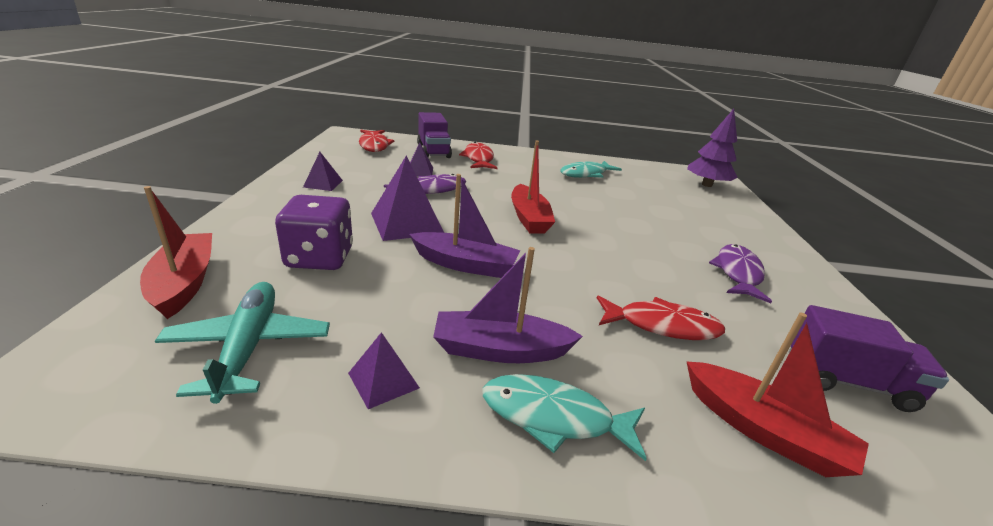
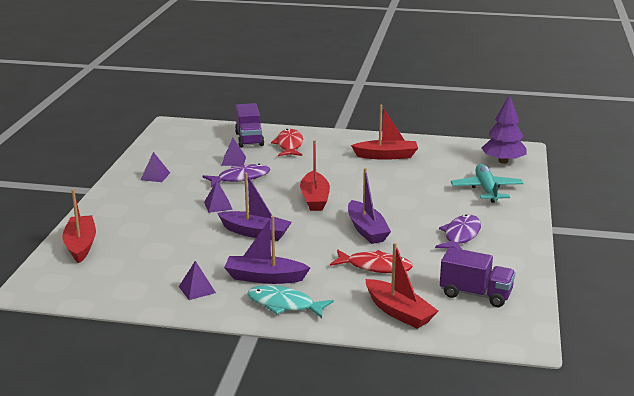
camera: 10 degrees right, 5 degrees down
turquoise plane [155,282,330,404] -> turquoise plane moved to [451,164,524,203]
purple dice [275,195,353,270] -> none
red fish [359,130,395,152] -> none
purple pyramid [371,155,444,241] -> purple pyramid [204,181,233,213], size x0.54
turquoise fish [560,161,622,178] -> red boat [351,105,418,160]
none -> purple boat [348,168,391,244]

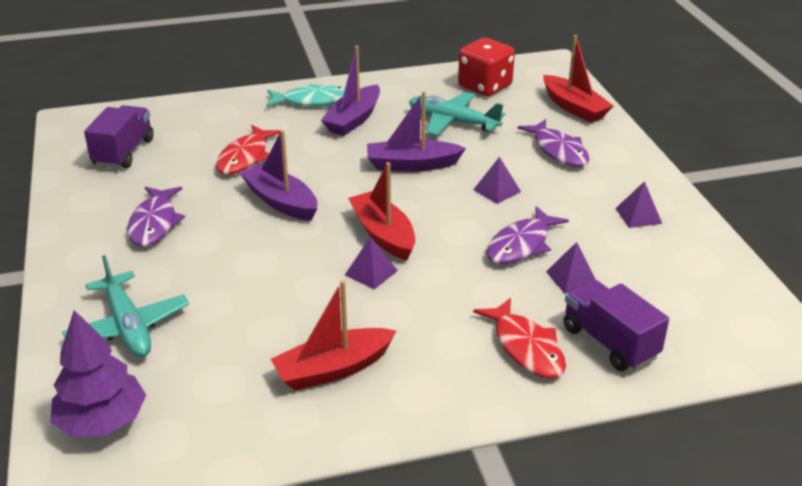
camera: 155 degrees right, 10 degrees up
purple pyramid [179,261,216,300] -> purple pyramid moved to [345,237,398,289]
purple boat [224,216,310,284] -> purple boat turned 135 degrees clockwise [321,46,380,136]
red fish [330,249,413,273] -> red fish turned 60 degrees counterclockwise [216,125,281,174]
red boat [366,243,438,329] -> none
purple truck [440,247,515,307] -> purple truck turned 105 degrees clockwise [84,105,154,168]
none -> turquoise plane [409,92,505,136]
none -> red dice [458,38,515,96]
none -> purple fish [517,119,589,167]

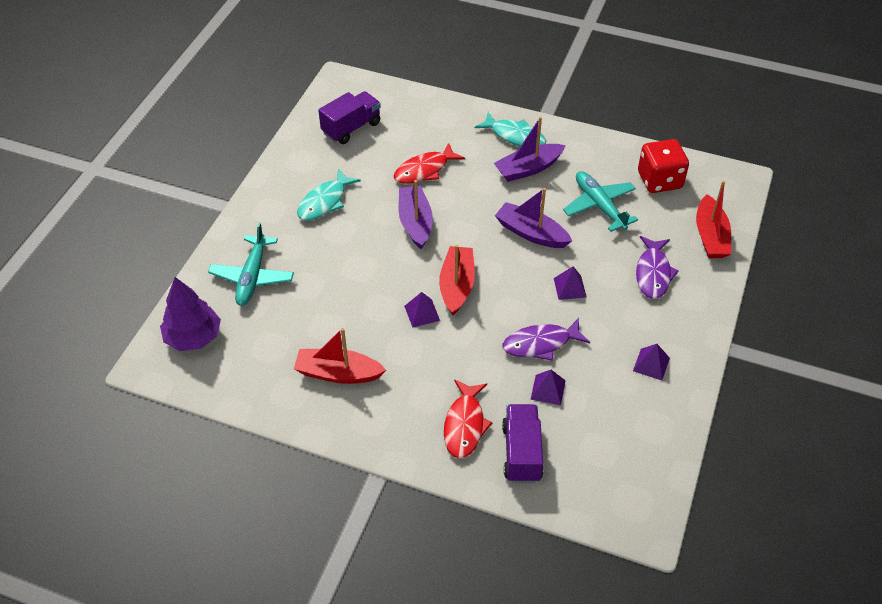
camera: 35 degrees right, 15 degrees up
purple fish [127,187,185,247] -> turquoise fish [297,169,361,221]

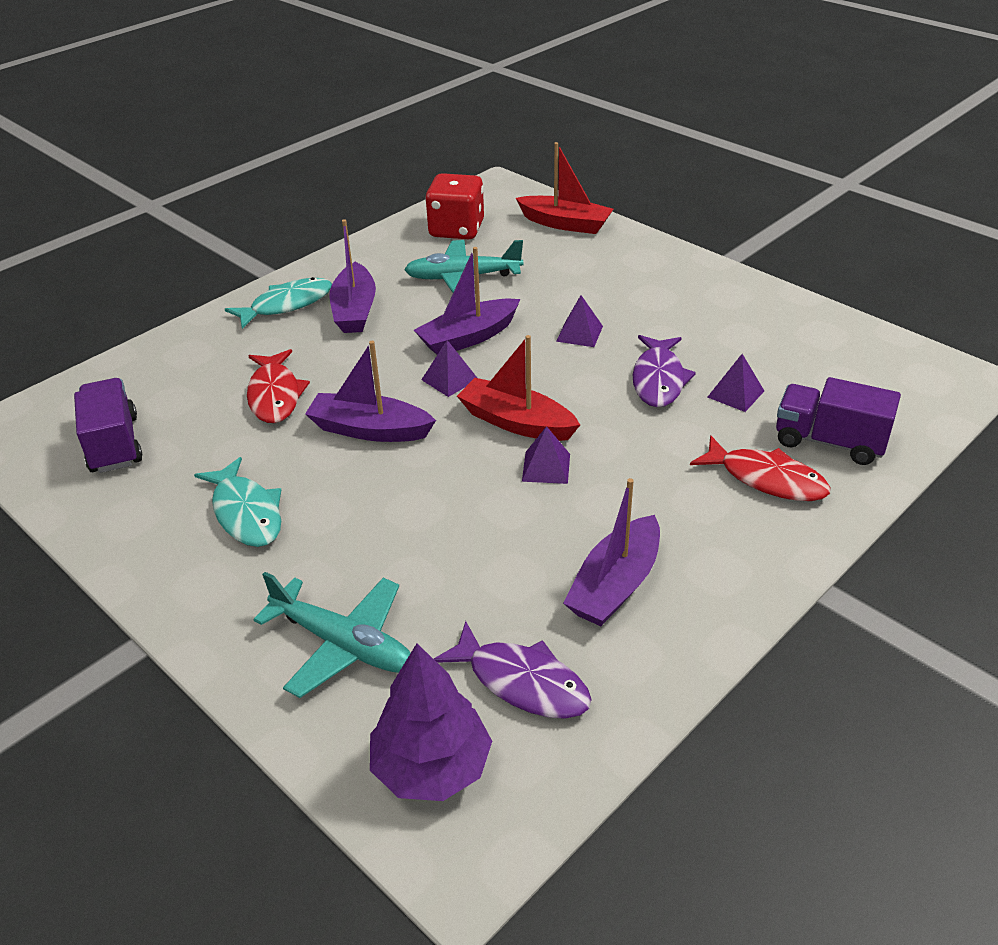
camera: 65 degrees left, 10 degrees down
red boat [294,328,386,384] -> purple boat [563,478,660,626]
purple pyramid [633,344,670,380] -> purple pyramid moved to [421,340,477,397]
purple fish [636,236,679,299] -> purple fish moved to [434,621,592,719]

